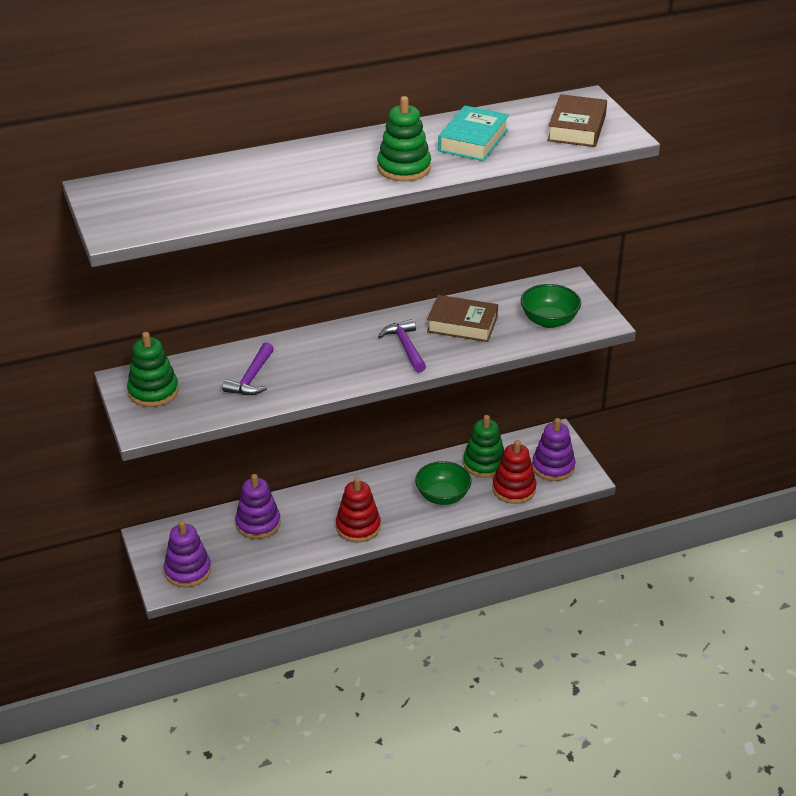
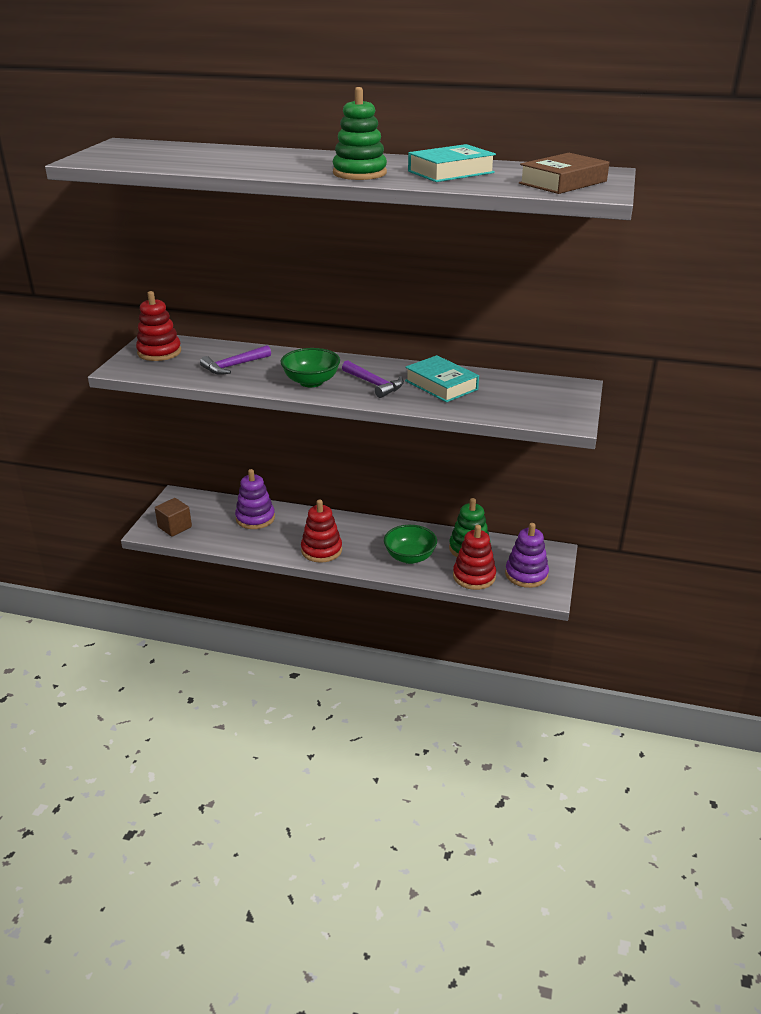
camera: 35 degrees right, 5 degrees down
green stacking toy [127,332,179,407] -> red stacking toy [136,291,181,361]
purple stacking toy [164,521,211,587] -> brown cube [155,498,192,537]
purple hammer [378,319,426,373] -> purple hammer turned 120 degrees clockwise [342,360,404,398]
brown book [427,295,498,342] -> turquoise book [405,355,479,402]
green bowl [521,284,581,328] -> green bowl moved to [280,348,340,387]

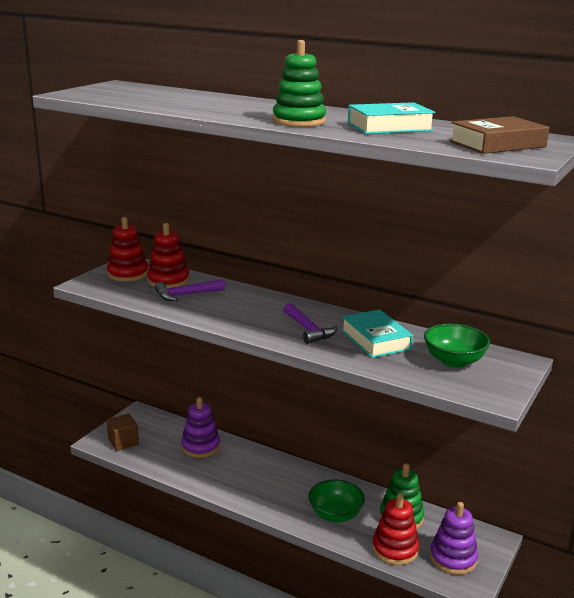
camera: 15 degrees right, 10 degrees down
green bowl [280,348,340,387] -> green bowl moved to [424,324,490,368]
red stacking toy [301,500,342,563] -> red stacking toy moved to [147,223,189,288]

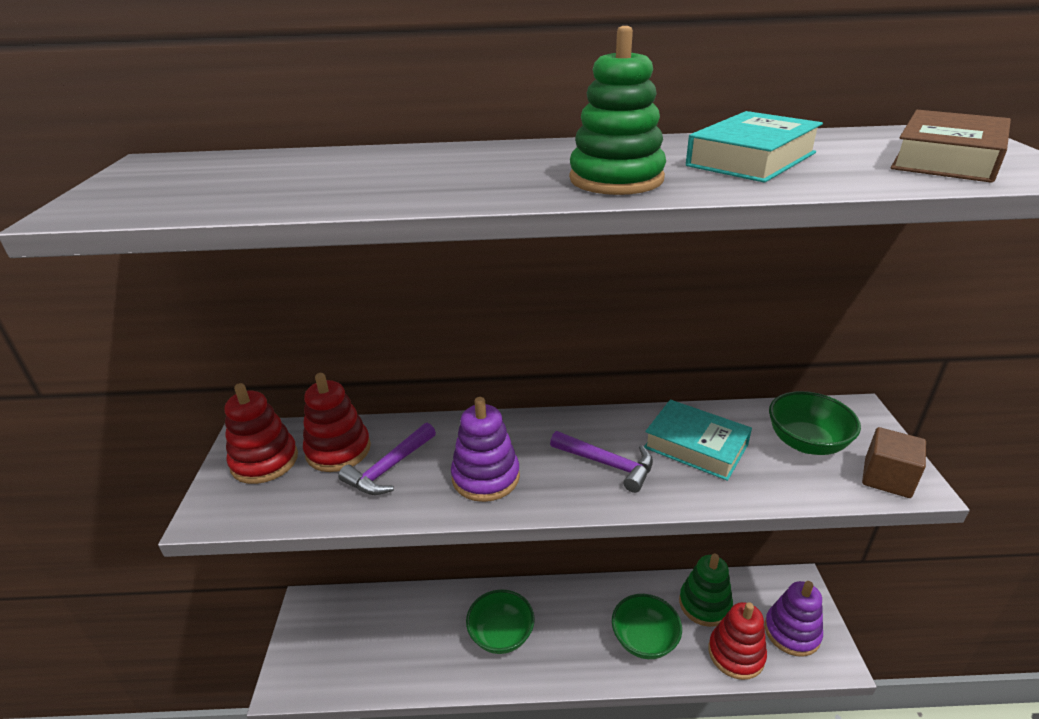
camera: 30 degrees left, 10 degrees up
brown cube [107,414,139,451] -> brown cube moved to [862,427,926,498]
purple stacking toy [181,397,220,458] -> purple stacking toy moved to [451,397,520,502]
none -> green bowl [466,589,535,654]

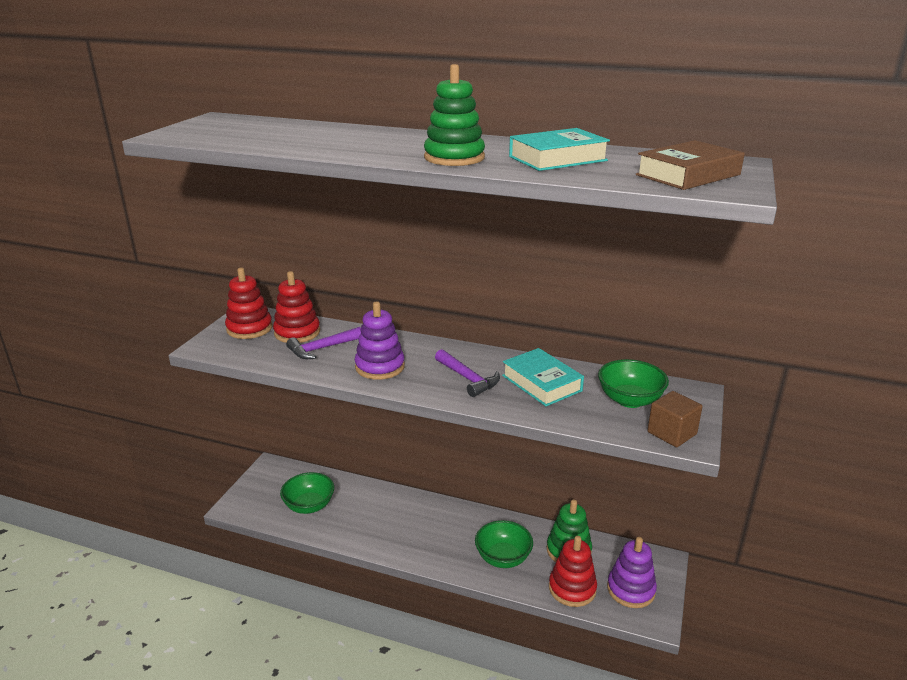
camera: 20 degrees right, 5 degrees down
green bowl [466,589,535,654] -> green bowl moved to [280,472,334,514]

